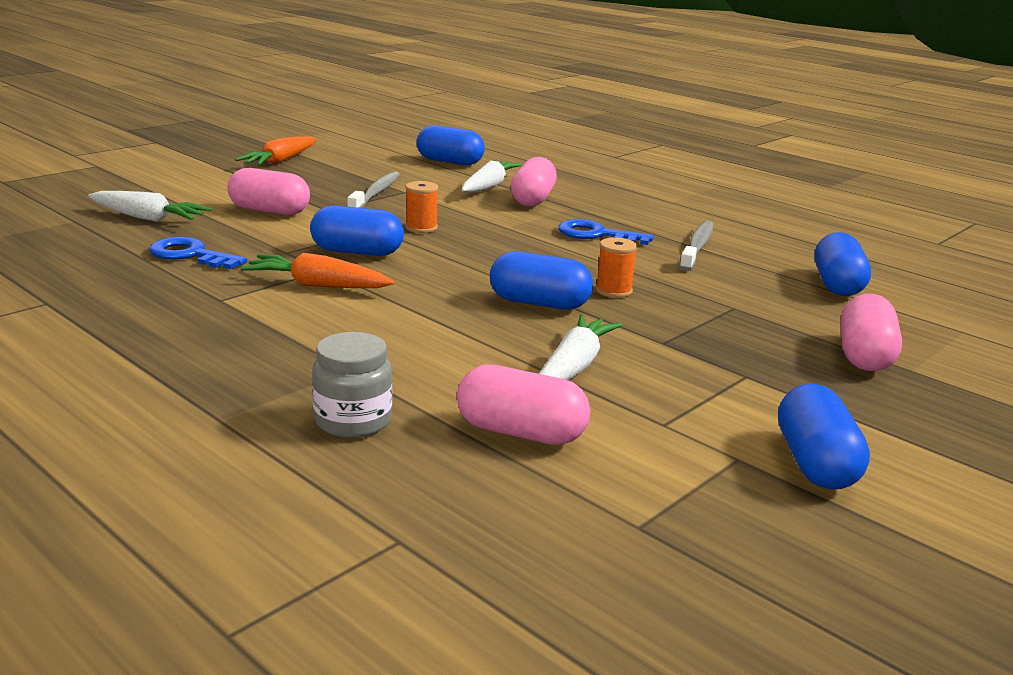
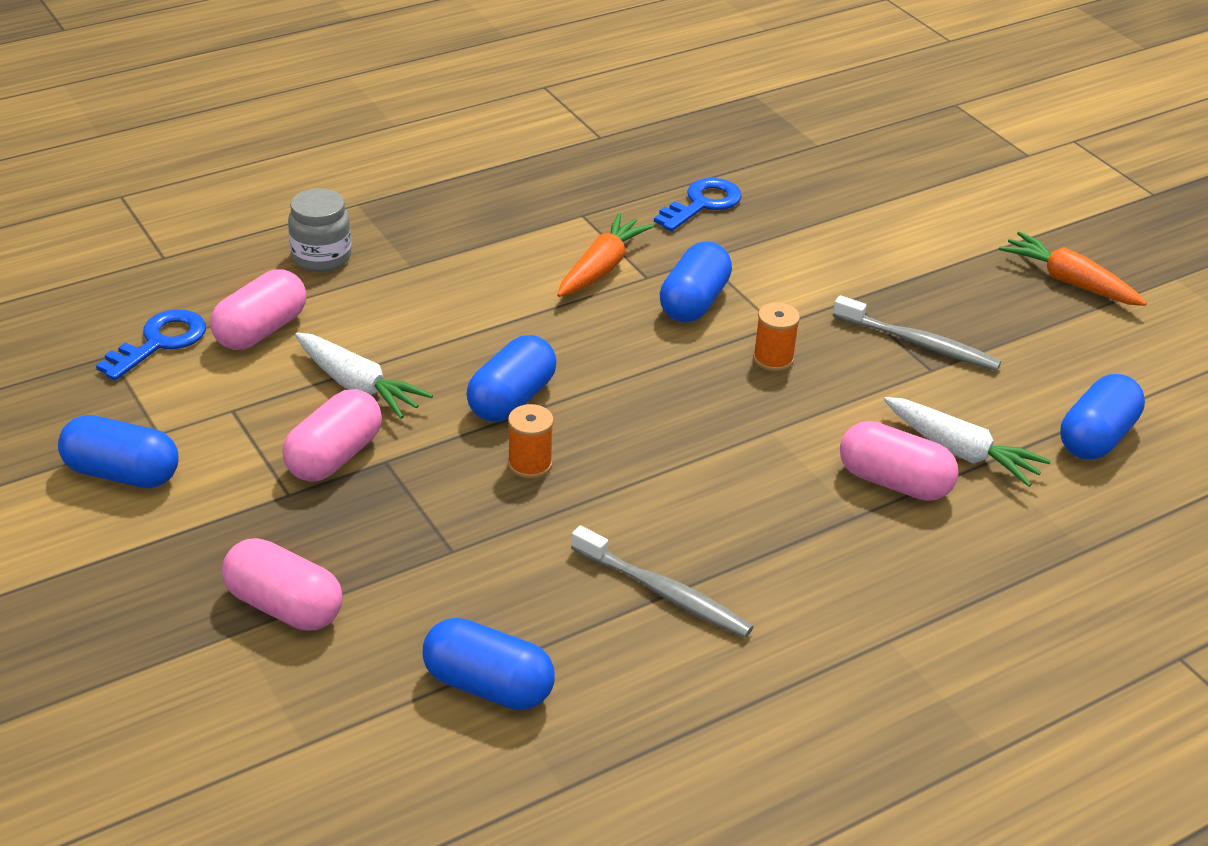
camera: 105 degrees right, 15 degrees up
white carrot [88,191,212,222] -> none
pink capsule [227,168,310,215] -> pink capsule moved to [282,389,382,481]
blue key [558,219,654,245] -> blue key moved to [96,309,206,380]

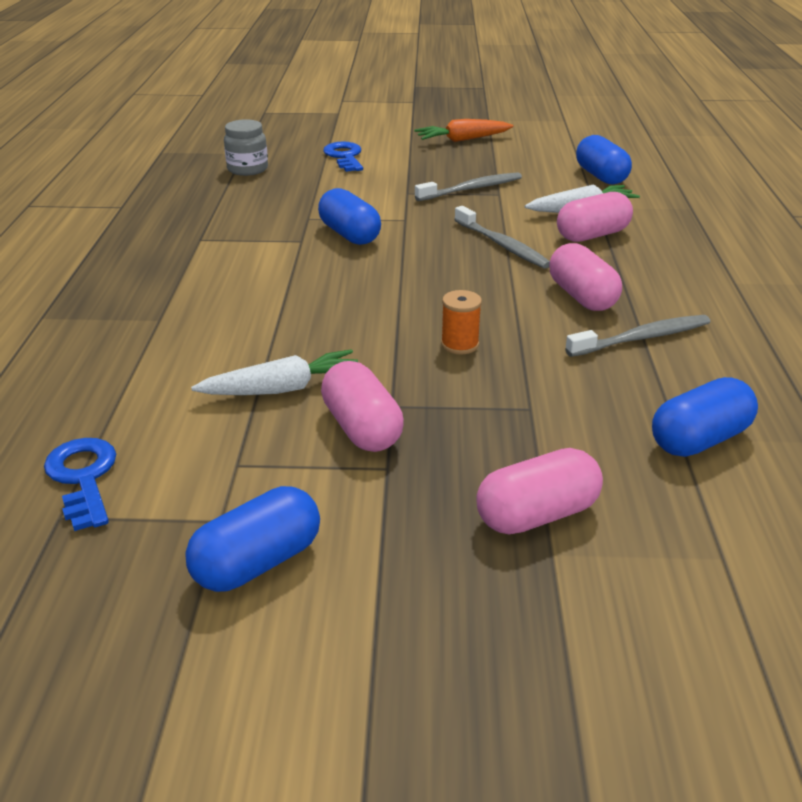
camera: 55 degrees left, 5 degrees down
pink capsule [210,270,306,350] -> pink capsule moved to [549,243,622,311]
grey jar [288,188,351,272] -> grey jar moved to [224,119,268,176]
blue capsule [466,335,557,422] -> none
orange carrot [557,213,654,297] -> none
blue key [654,178,742,231] -> blue key moved to [323,142,363,172]
orange spool [753,303,800,371] -> none
none -> grey toothbrush [454,206,550,269]

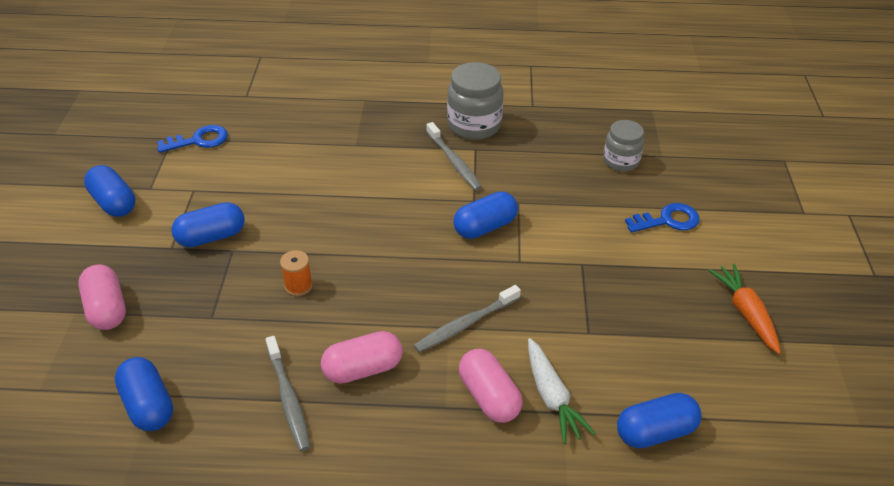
camera: 90 degrees right, 10 degrees up
white carrot [191,349,358,395] -> none
pink capsule [321,361,404,452] -> blue capsule [171,202,245,247]
grey toothbrush [415,172,522,201] -> grey toothbrush moved to [426,122,482,190]
none -> grey jar [447,62,503,140]

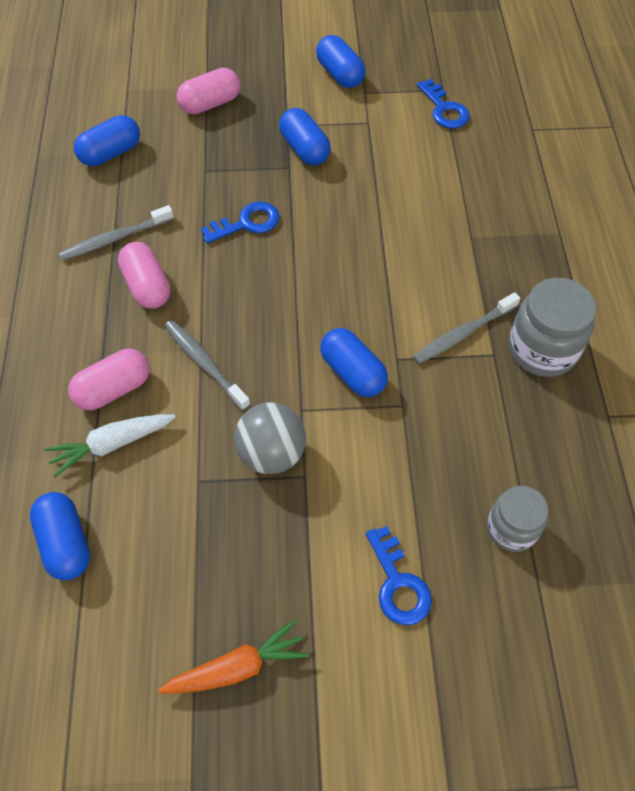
camera: 85 degrees right, 15 degrees up
blue capsule [84,165,136,217] -> blue capsule turned 75 degrees counterclockwise [316,35,365,88]
orange spool [280,250,313,296] -> blue key [201,201,280,243]
none -> grey ball [234,402,306,474]

